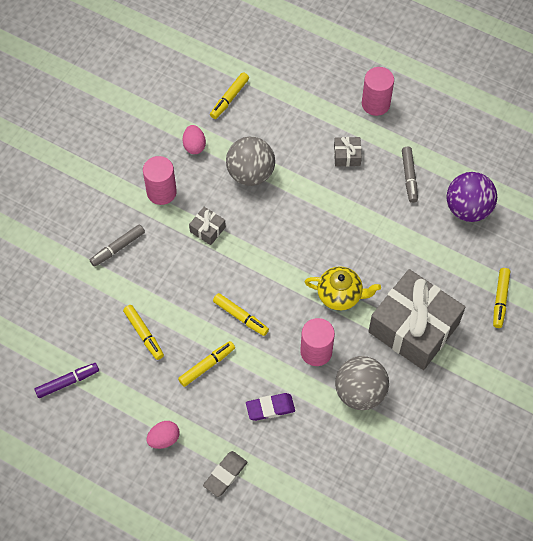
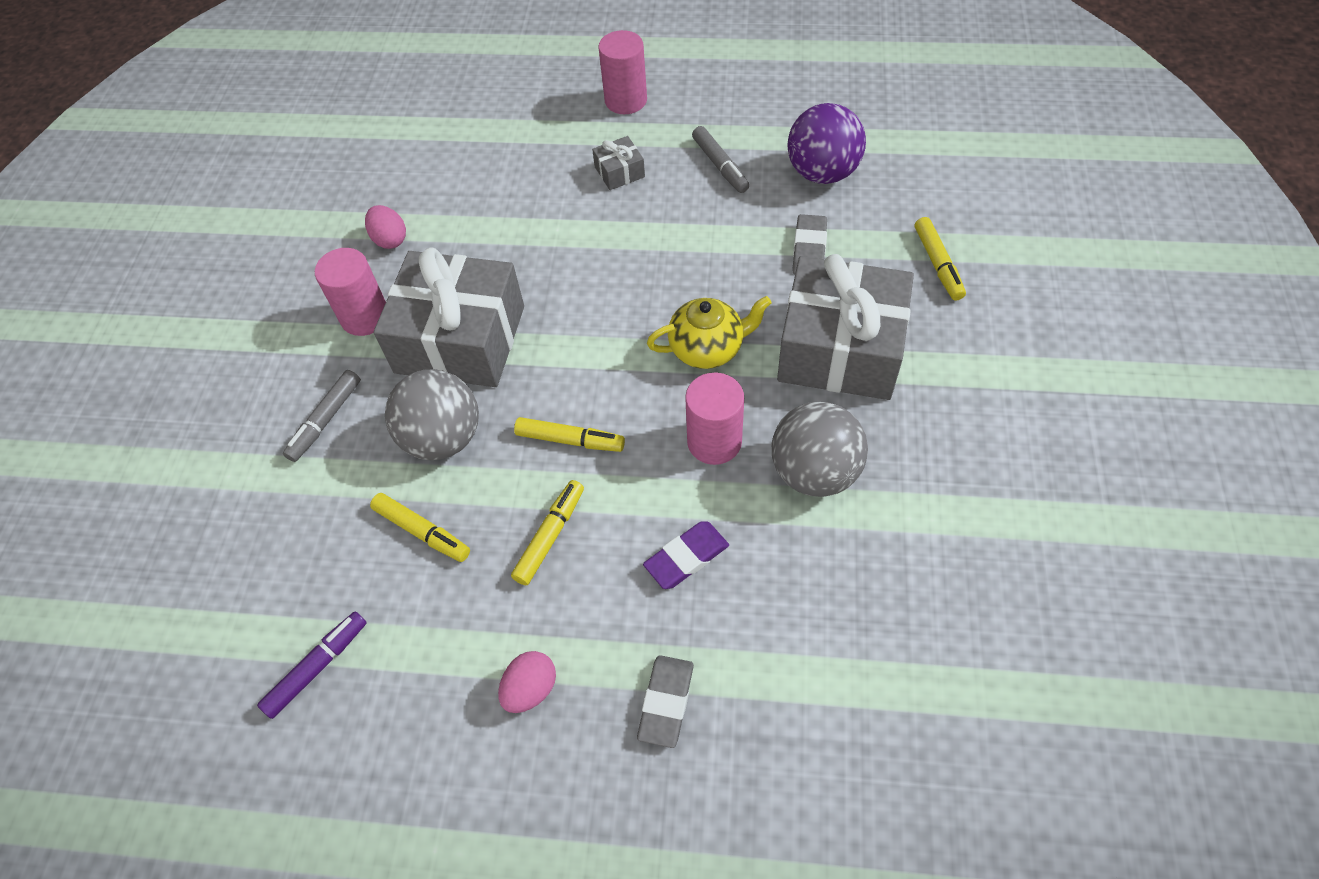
camera: 20 degrees left, 5 degrees down
grey gift [189,207,226,245] -> grey gift [373,247,524,387], size x2.46
yellow marker [210,72,249,119] -> none
grey ball [226,137,275,186] -> grey ball moved to [385,369,479,460]
none -> grey eraser [792,214,827,274]

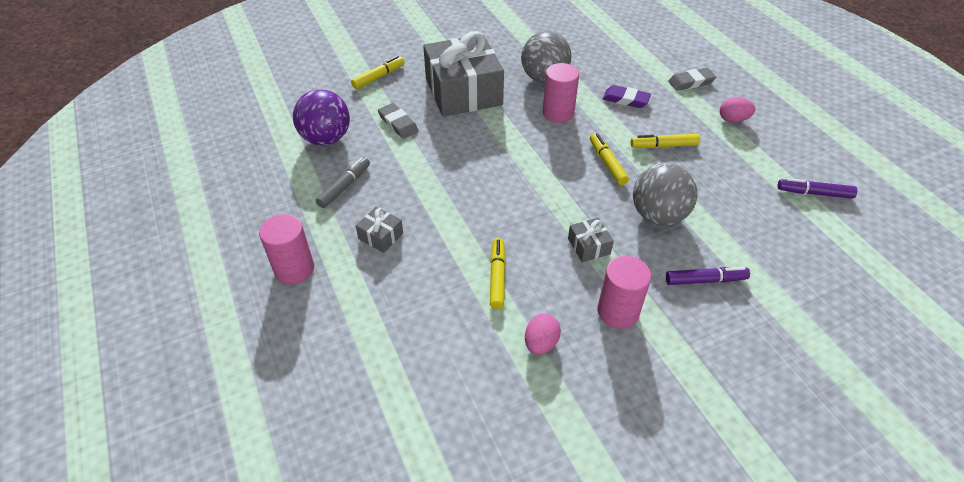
camera: 125 degrees left, 10 degrees down
grey marker [283,370,361,462] -> purple marker [666,267,750,285]
yellow marker [370,493,470,562] -> yellow marker moved to [490,238,506,309]
grey gift [373,247,524,387] -> grey gift [568,218,614,262], size x0.41
yellow teapot [647,296,772,369] -> none
grey eraser [792,214,827,274] -> grey eraser turned 75 degrees clockwise [378,103,419,139]

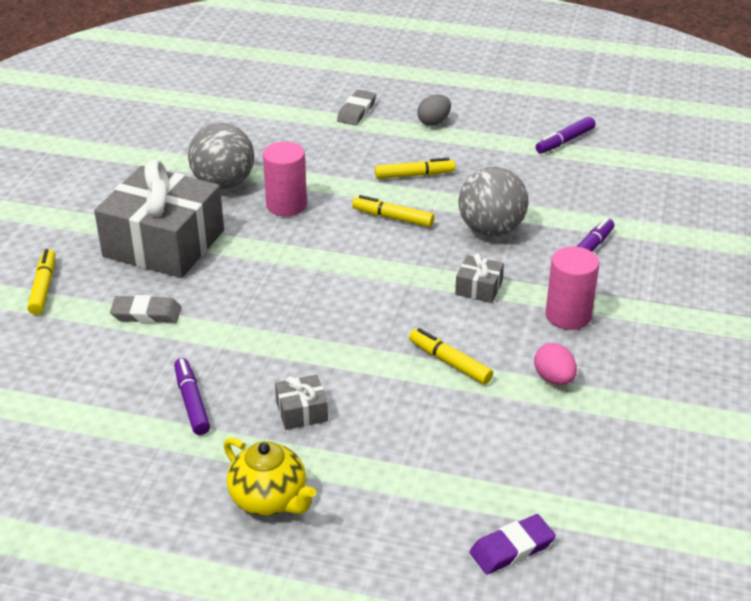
camera: 50 degrees left, 10 degrees down
pink cylinder [259,214,314,284] -> yellow teapot [224,437,316,516]
purple ball [293,89,350,145] -> none
grey marker [316,157,370,208] -> purple marker [174,358,210,435]
purple eraser [602,85,651,108] -> purple eraser moved to [470,514,556,574]
yellow marker [631,134,700,148] -> yellow marker turned 135 degrees counterclockwise [375,158,455,179]
pink egg [720,97,755,123] -> grey egg [417,94,451,126]

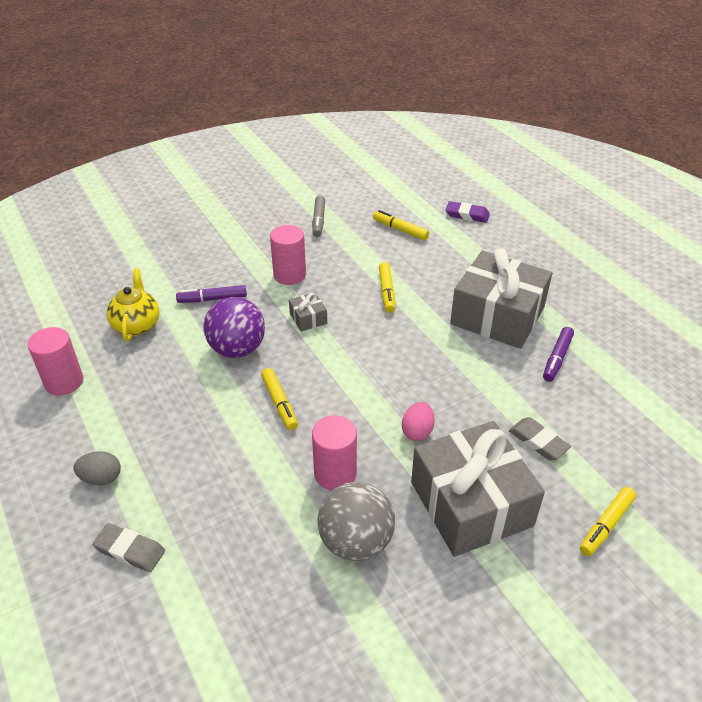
camera: 135 degrees left, 5 degrees up
yellow teapot [224,437,316,516] -> yellow teapot moved to [106,268,159,341]
grey gift [275,375,328,430] -> grey gift [450,248,552,349], size x2.46
grey eraser [337,90,376,125] -> grey eraser turned 45 degrees clockwise [92,523,165,572]
yellow marker [375,158,455,179] -> yellow marker moved to [373,210,429,240]
grey ball [459,167,528,237] -> purple ball [203,297,265,358]
pink egg [534,343,577,385] -> pink egg moved to [402,402,435,441]
purple marker [535,117,595,154] -> pink cylinder [28,327,83,395]
none -> grey marker [312,196,325,237]

